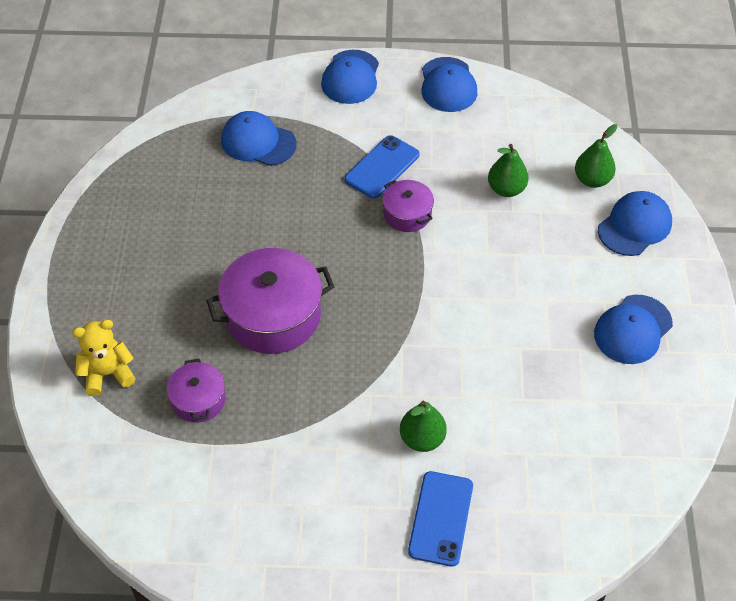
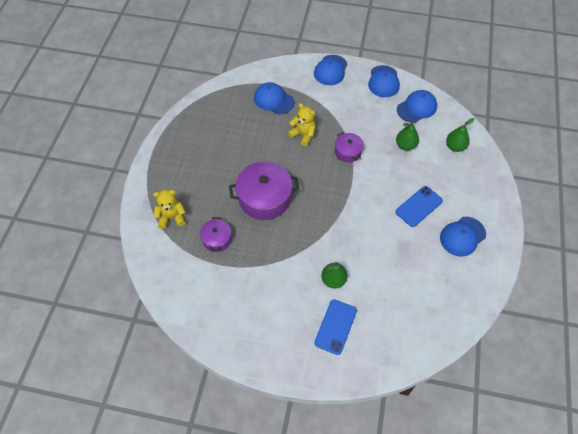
camera: 10 degrees right, 5 degrees up
blue phone [344,135,420,199] -> blue phone moved to [396,186,443,227]
blue cap [598,191,672,256] -> blue cap moved to [397,90,437,123]
none -> yellow teddy bear [288,103,316,146]

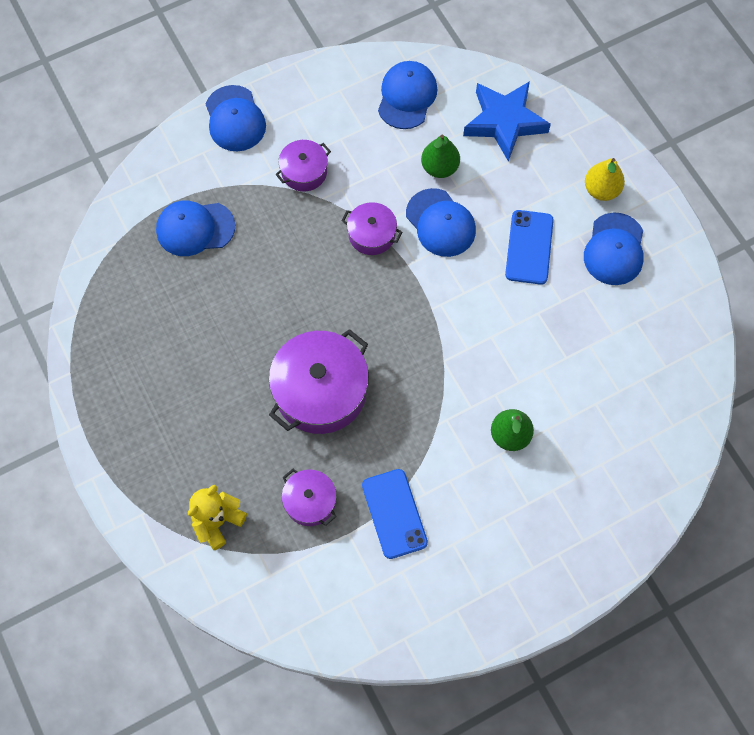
camera: 40 degrees left, 10 degrees up
yellow teddy bear [288,103,316,146] -> none
blue phone [315,299,357,355] -> blue phone moved to [362,469,428,559]
blue cap [368,65,400,97] -> blue cap moved to [406,188,476,257]
green pear [446,118,474,152] -> blue star [463,81,551,161]
none -> purple pot [275,140,331,191]
none -> yellow pear [585,158,625,201]

